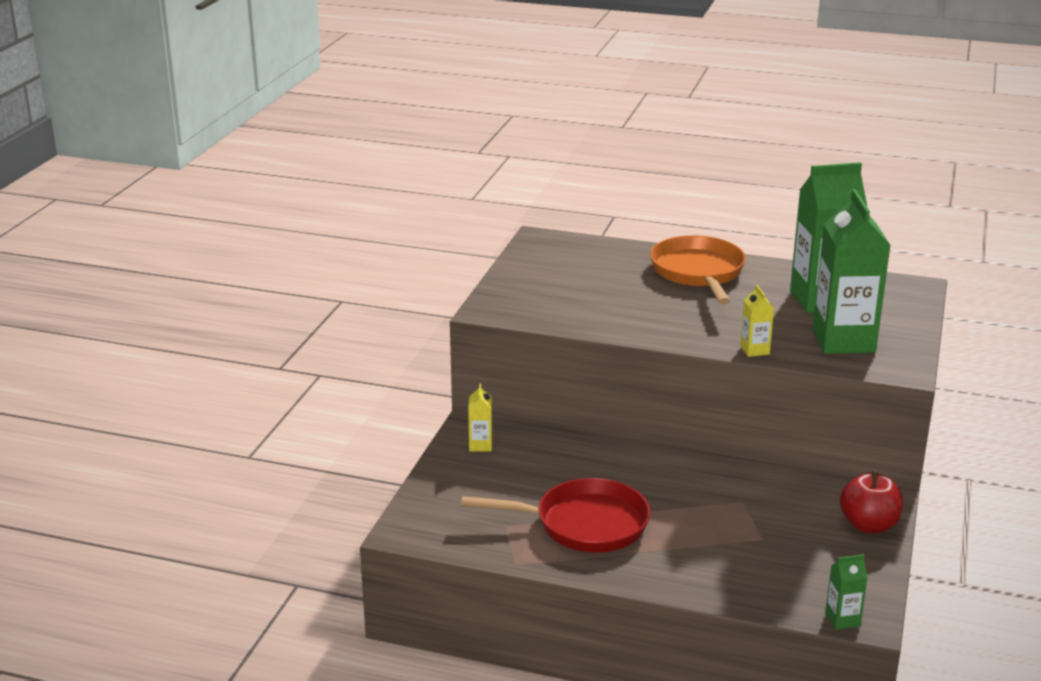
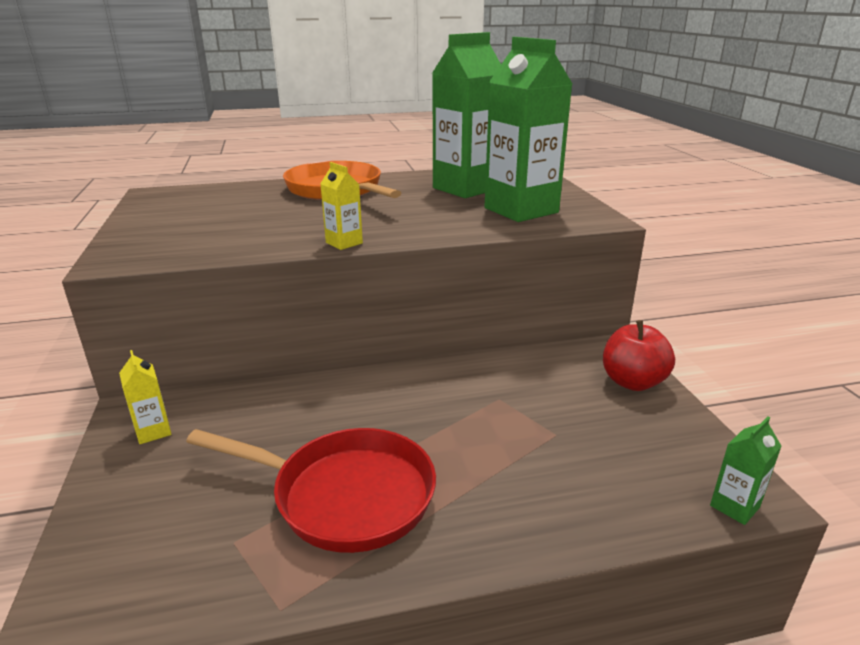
camera: 30 degrees left, 0 degrees up
red pan [461,478,651,552] -> red pan turned 45 degrees clockwise [186,428,436,553]
yellow carton [740,285,774,357] -> yellow carton moved to [320,162,363,250]

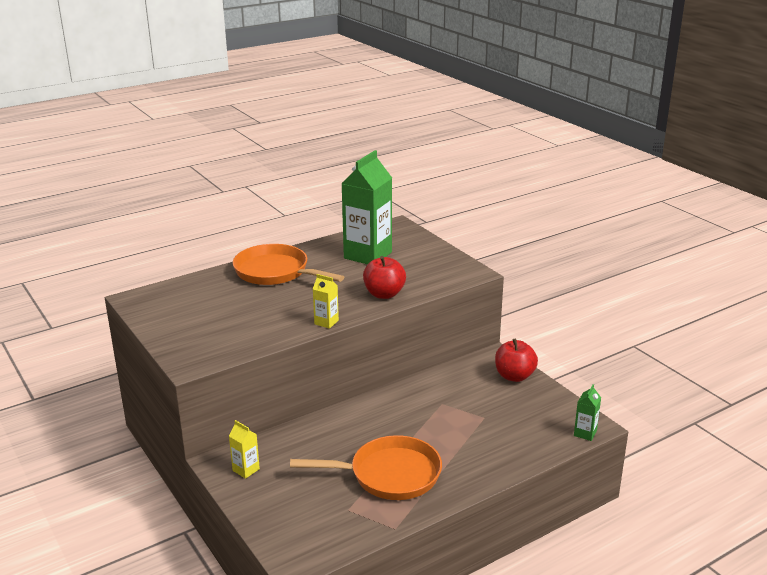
camera: 20 degrees left, 0 degrees up
red pan [186,428,436,553] -> orange pan [290,435,442,500]
green carton [485,37,572,222] -> none
none -> red apple [363,256,406,299]

